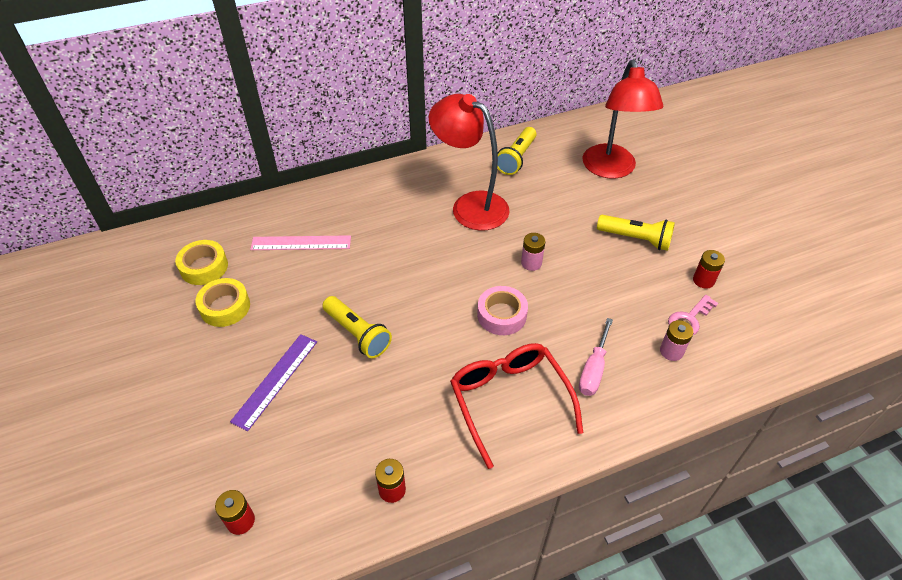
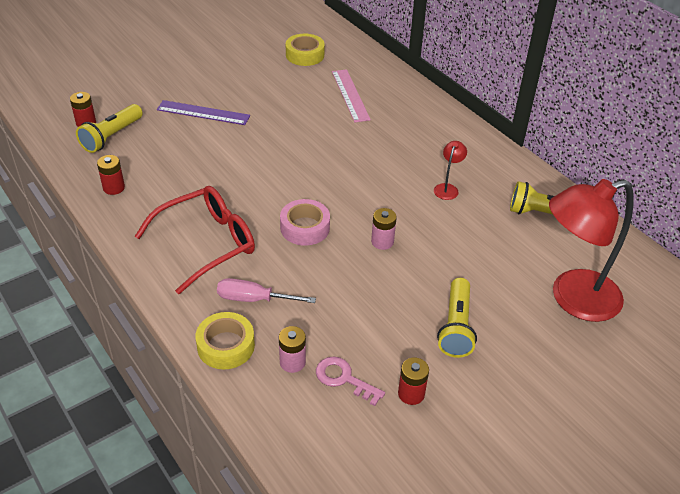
camera: 75 degrees right, 5 degrees down
yellow tape [195,278,250,327] -> yellow tape moved to [196,312,255,369]
yellow flashlight [322,296,392,358] -> yellow flashlight moved to [76,104,143,153]
red lamp [429,94,510,230] -> red lamp [434,141,467,200], size x0.41

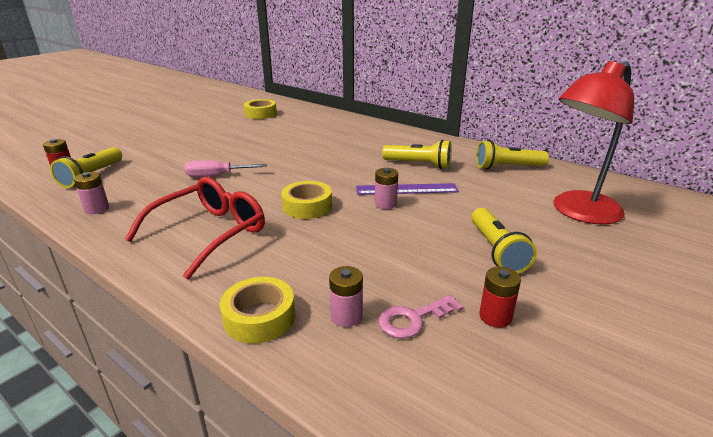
camera: 15 degrees left, 15 degrees down
red battery [97,155,125,195] -> pink battery [74,172,109,214]
purple ruler [157,100,250,125] -> purple ruler moved to [356,183,459,195]
pink screwdriver [217,278,316,303] -> pink screwdriver moved to [184,160,267,177]
pink tape [280,199,330,246] -> yellow tape [281,181,332,219]
pink key [316,356,385,406] -> pink key turned 45 degrees counterclockwise [378,295,463,339]
pink ruler [332,69,371,122] -> none
red lamp [434,141,467,200] -> yellow flashlight [382,140,452,169]

